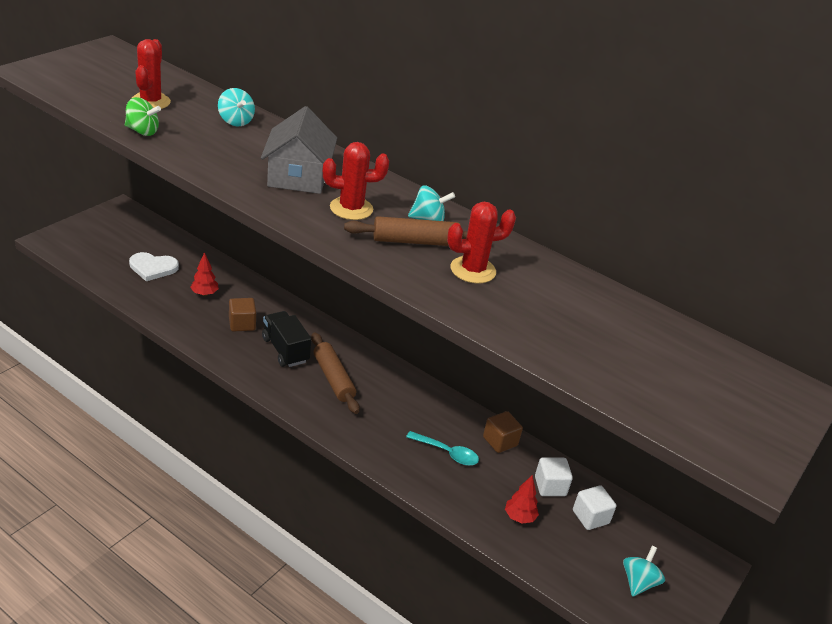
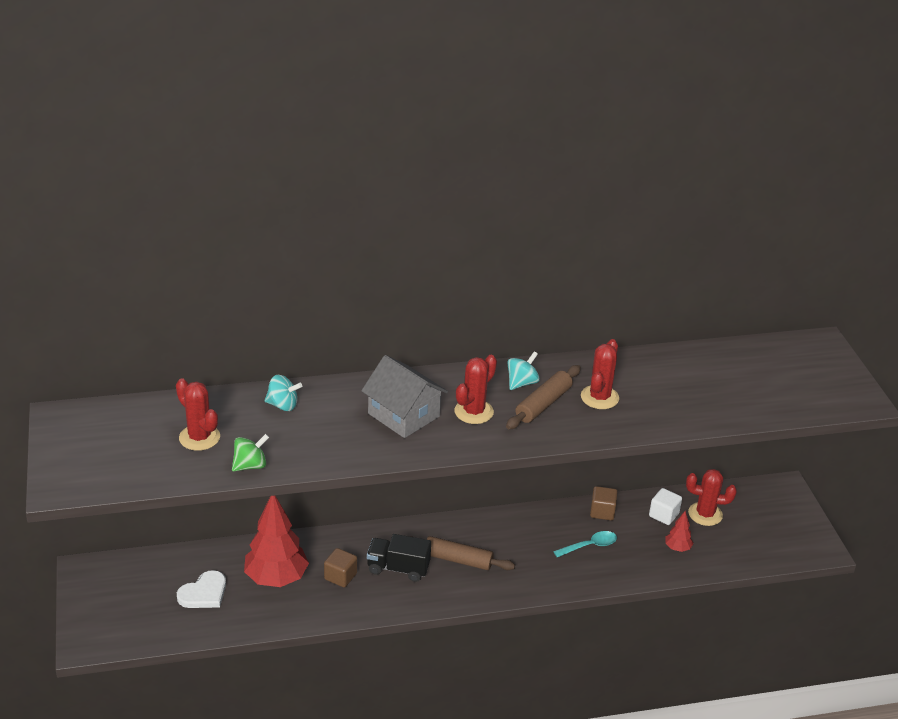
camera: 45 degrees left, 0 degrees up
red tree [190,252,219,296] -> red tree [244,496,309,587], size x2.18
white cube [573,486,616,530] -> red cactus [686,469,737,526]
turquoise spinning top [623,546,665,597] -> none

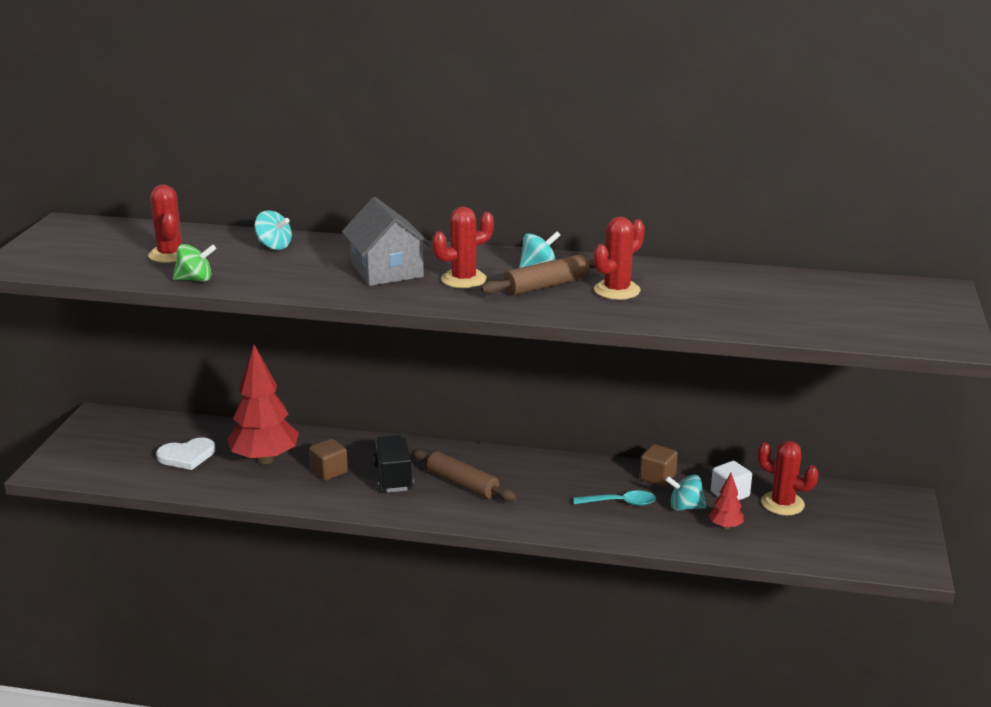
camera: 25 degrees right, 10 degrees down
black truck [367,534,431,582] -> black truck turned 45 degrees clockwise [374,435,414,493]
none -> turquoise spinning top [665,475,707,511]

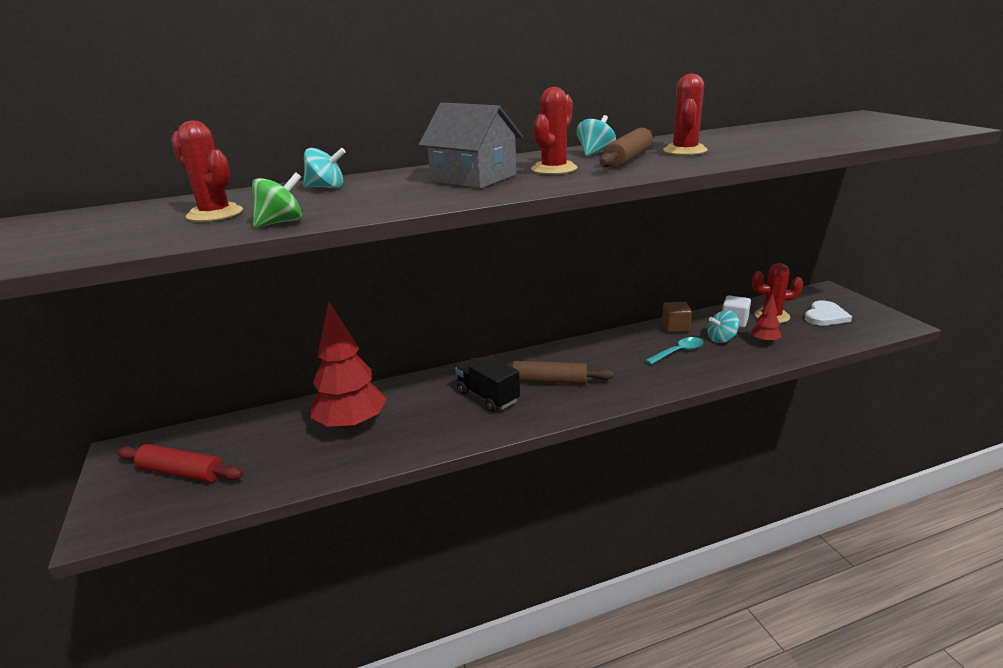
camera: 30 degrees left, 0 degrees up
white heart [156,437,215,470] -> white heart moved to [805,301,852,326]
brown cube [309,439,348,481] -> none
none -> red rolling pin [117,444,243,482]

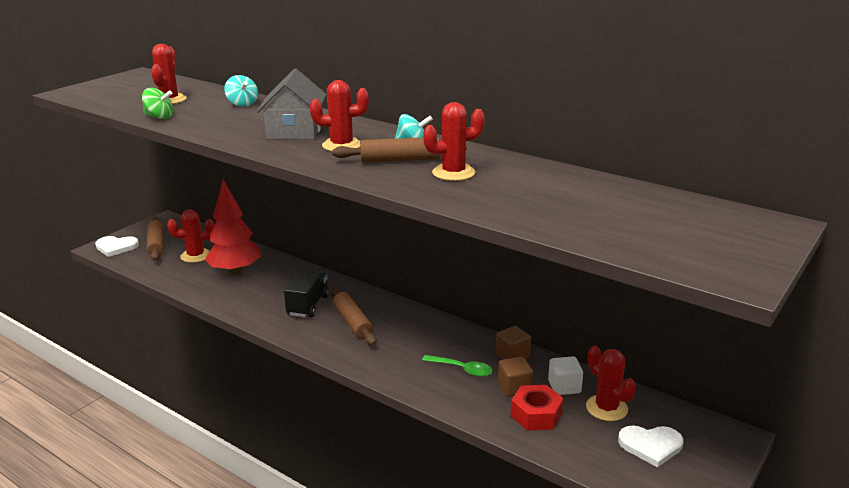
camera: 55 degrees right, 0 degrees up
red rolling pin [117,444,243,482] -> brown rolling pin [147,217,164,261]
turquoise spoon [645,337,703,365] -> green spoon [422,355,493,377]
turquoise spinning top [707,310,739,343] -> brown cube [498,357,533,397]
red tree [751,293,781,344] -> red nut [511,385,564,430]
none -> white heart [95,236,139,257]
none -> red cactus [167,209,214,263]

